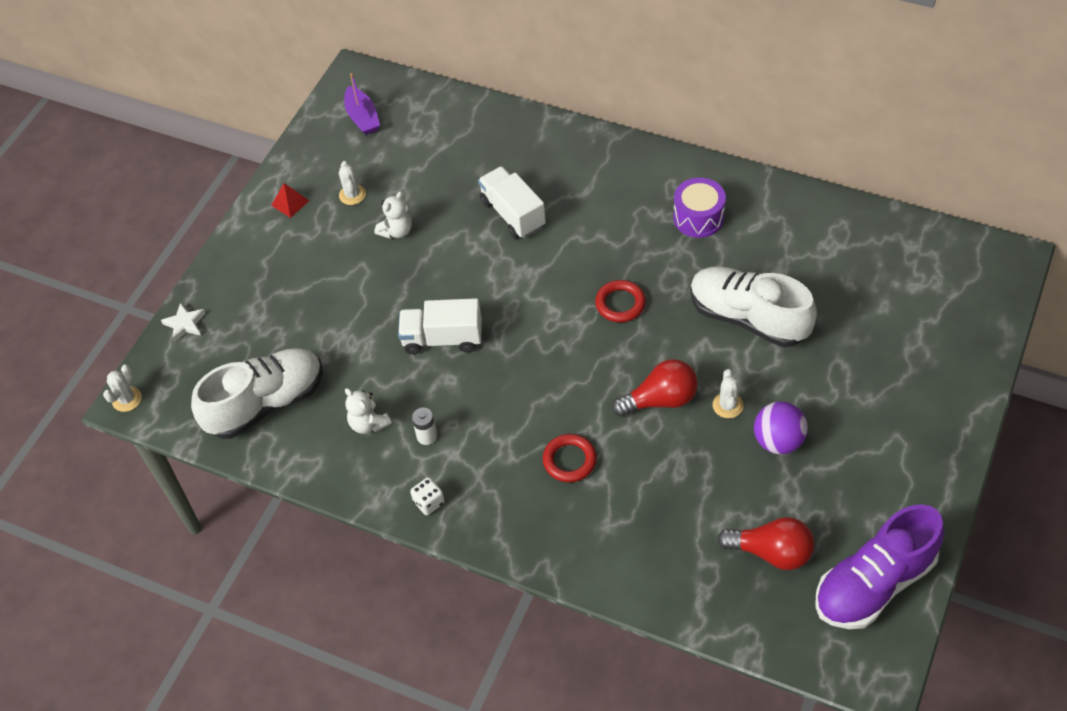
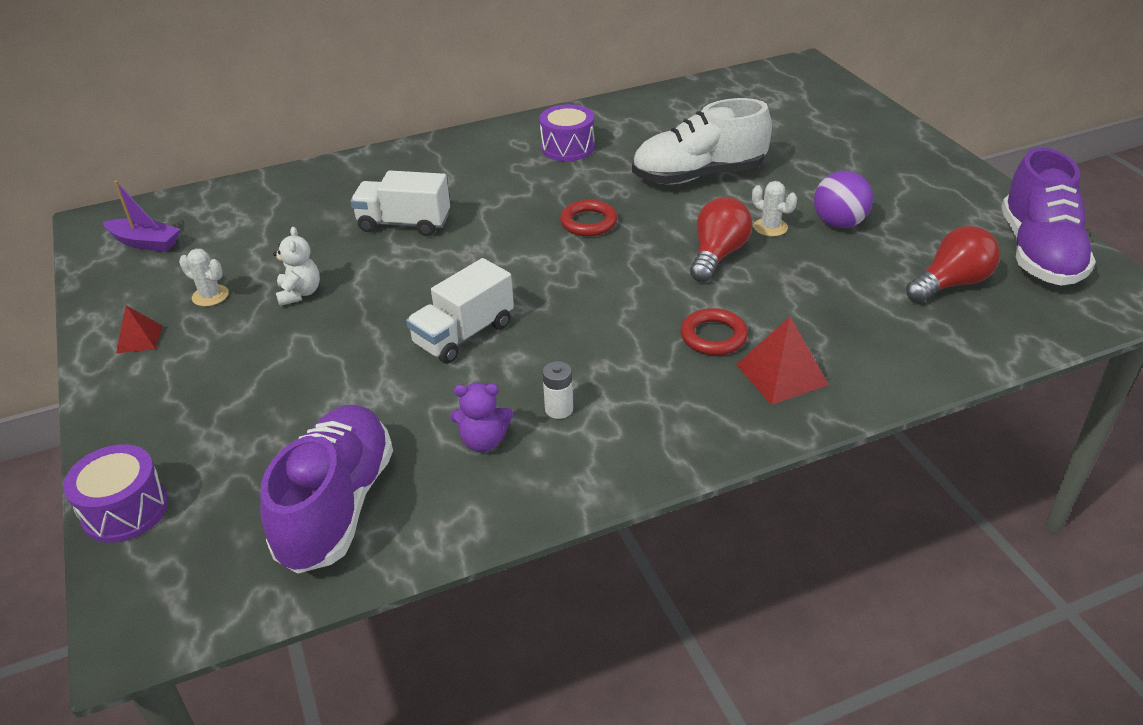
camera: 50 degrees left, 15 degrees down
white cactus [103,365,142,412] -> none
white star [161,303,206,342] -> purple drum [63,444,168,543]
white shoe [191,348,323,439] -> purple shoe [260,405,393,574]
white teddy bear [345,388,392,434] -> purple teddy bear [450,382,513,452]
white dice [410,477,445,515] -> none
none -> red pyramid [736,317,829,405]

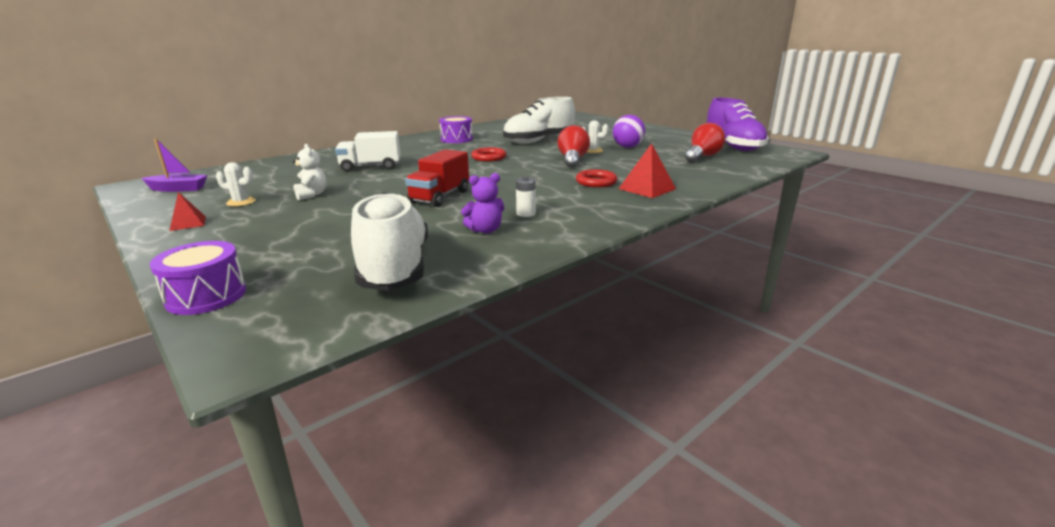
camera: 20 degrees left, 15 degrees down
purple shoe [260,405,393,574] -> white shoe [351,192,428,291]
white truck [406,258,514,364] -> red truck [405,149,469,207]

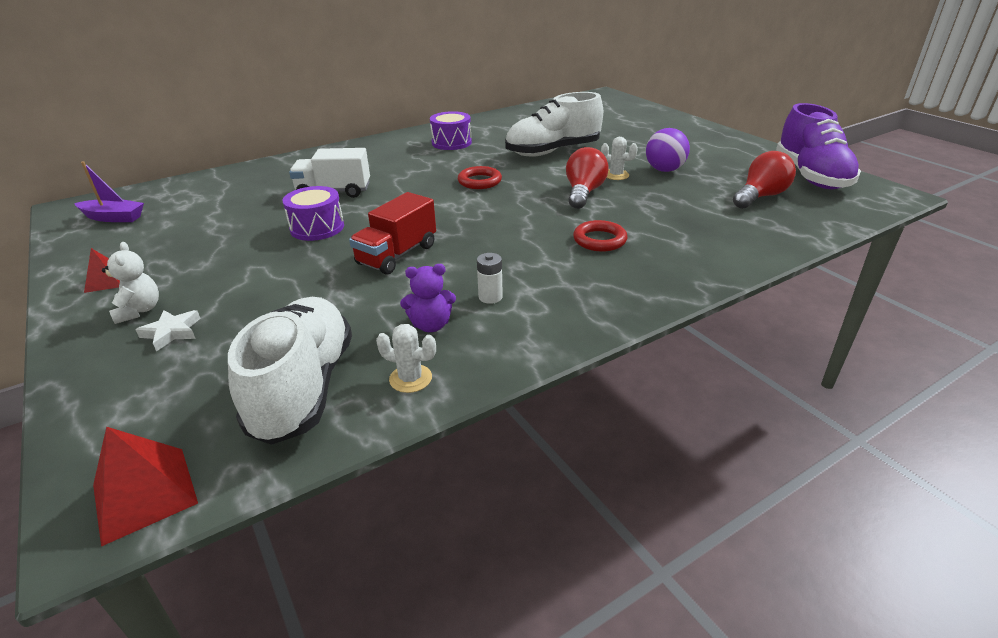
camera: 10 degrees right, 10 degrees up
purple drum [150,241,246,315] -> purple drum moved to [282,186,344,241]
white cactus [216,162,256,207] -> white cactus moved to [376,324,436,393]
white teddy bear [293,144,326,200] -> white teddy bear moved to [102,242,159,324]
red pyramid [619,143,676,198] -> red pyramid moved to [93,427,198,547]
none -> white star [135,310,201,352]

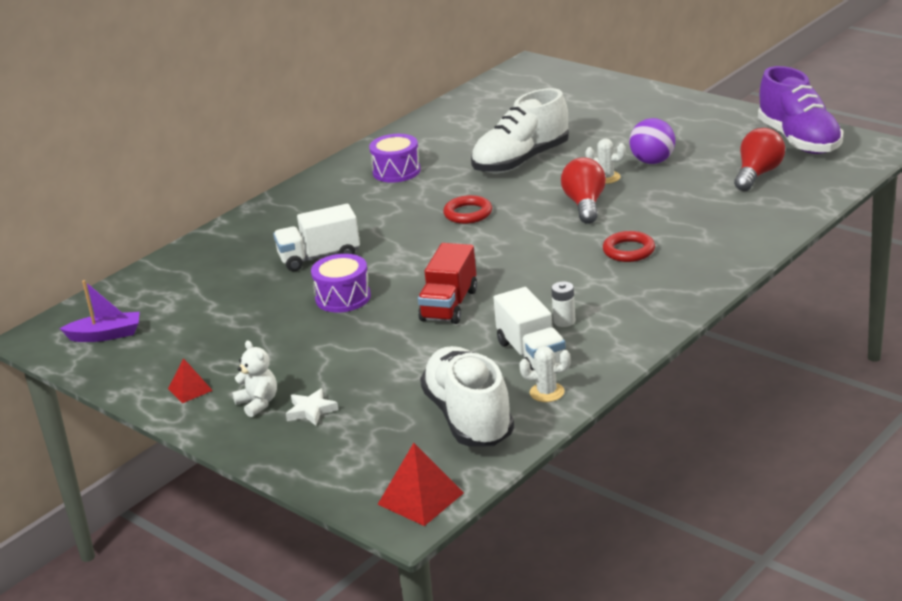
camera: 15 degrees left, 5 degrees down
purple teddy bear [400,264,456,332] -> white truck [493,287,566,370]

